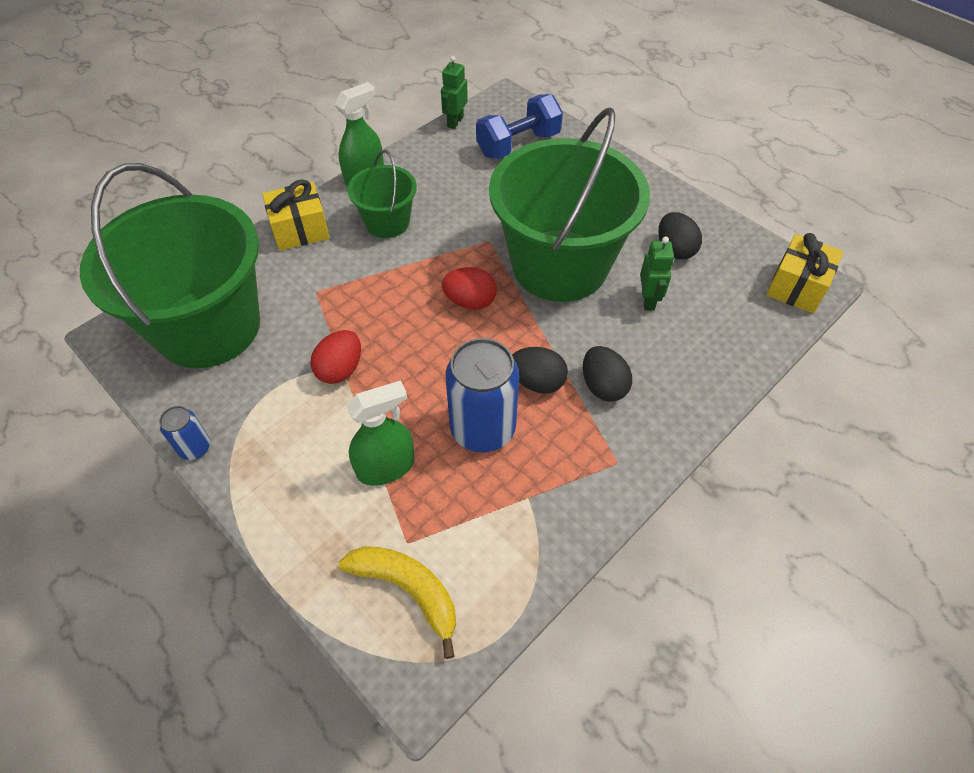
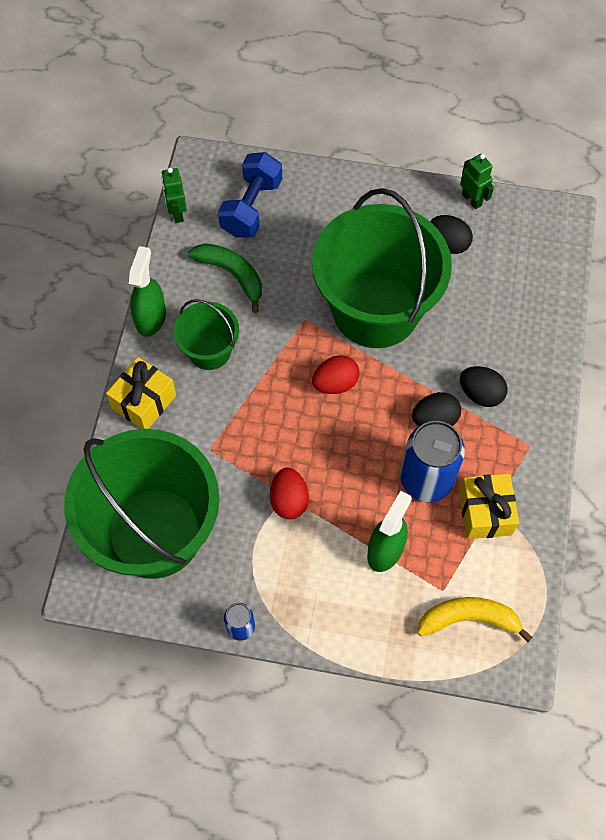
camera: 35 degrees left, 10 degrees up
green robot [640,236,674,311] -> green robot moved to [460,154,494,209]
yellow gift [766,233,843,313] -> yellow gift moved to [459,474,519,539]
none -> green banana [188,243,262,313]

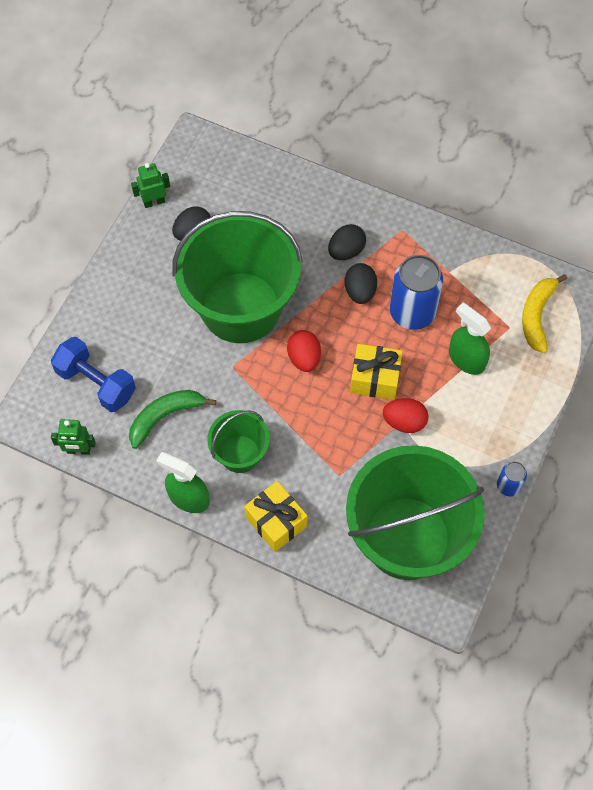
camera: 75 degrees left, 0 degrees up
yellow gift [459,474,519,539] -> yellow gift moved to [350,344,403,400]

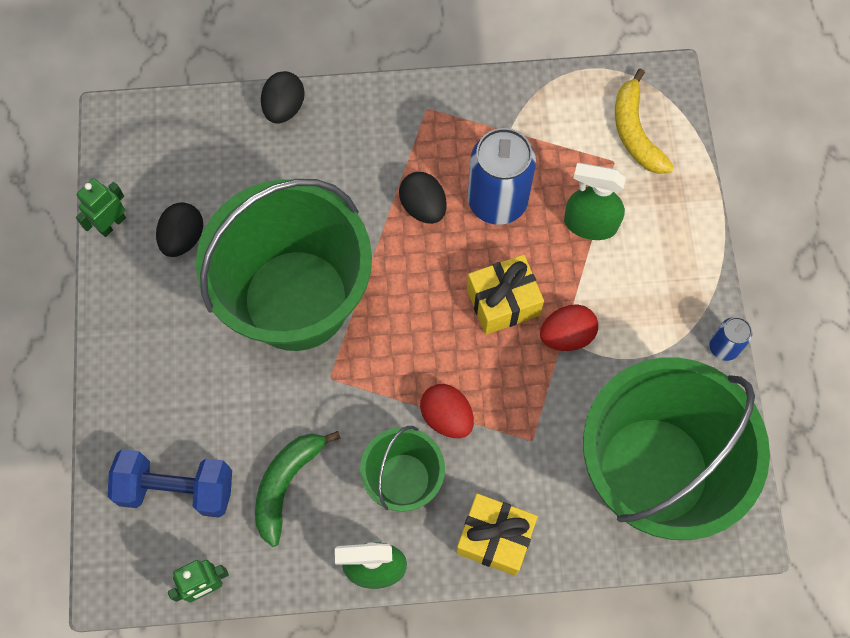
camera: 30 degrees left, 5 degrees up
red egg [287,330,321,372] -> red egg moved to [420,384,474,438]
black egg [328,224,366,260] -> black egg moved to [261,71,305,124]

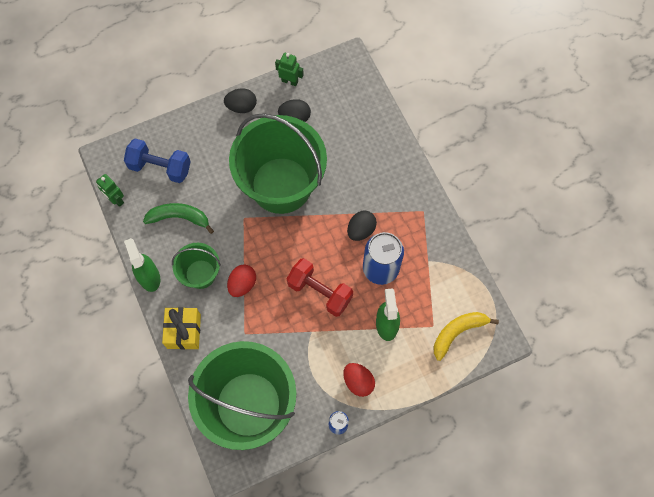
camera: 70 degrees right, 0 degrees up
blue dumbbell [108,449,232,518] -> blue dumbbell turned 60 degrees counterclockwise [124,139,191,183]
black egg [261,71,305,124] -> black egg moved to [224,89,257,113]
yellow gift [467,255,544,335] -> red dumbbell [287,258,353,317]
red egg [540,304,598,351] -> red egg moved to [343,363,375,397]

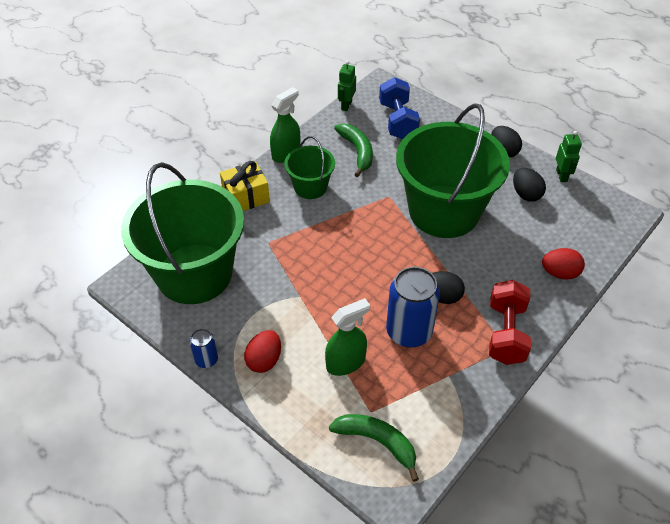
camera: 65 degrees right, 20 degrees down
red egg [227,265,256,297] -> red egg moved to [542,248,585,280]
red dumbbell [287,258,353,317] -> red dumbbell moved to [489,280,531,365]
yellow banana [434,312,499,361] -> green banana [329,414,419,482]

